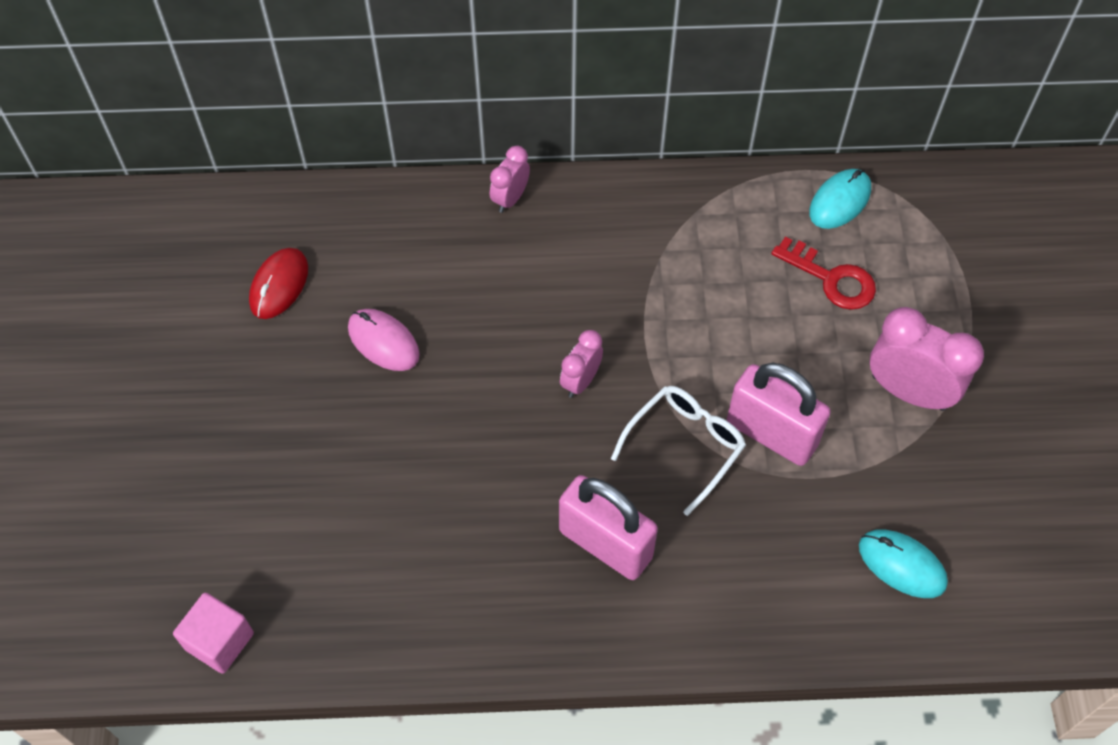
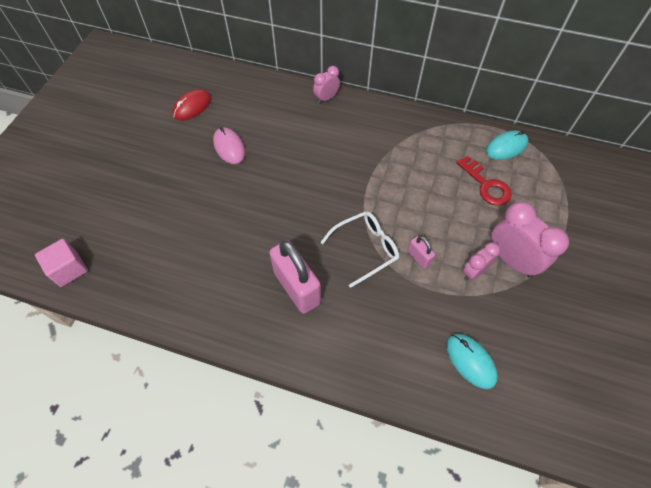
camera: 20 degrees right, 0 degrees up
pink clock [560,330,603,398] -> pink clock moved to [463,242,500,281]
pink padlock [727,362,831,466] -> pink padlock [408,236,435,269], size x0.48

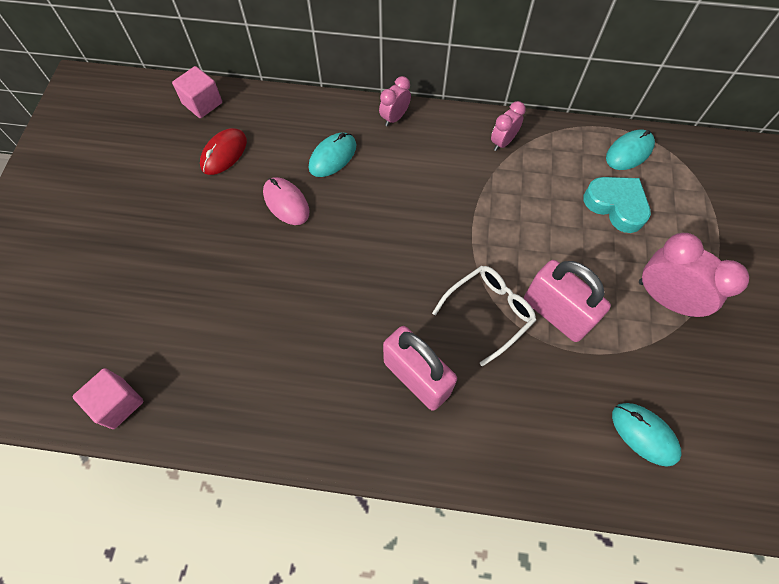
camera: 10 degrees left, 5 degrees up
pink padlock [408,236,435,269] -> pink padlock [524,260,611,342], size x2.10
red key [456,156,512,206] -> turquoise heart [583,177,651,233]
pink clock [463,242,500,281] -> pink clock moved to [491,101,526,151]
none -> pink cube [172,66,222,118]
none -> turquoise mouse [309,133,356,177]

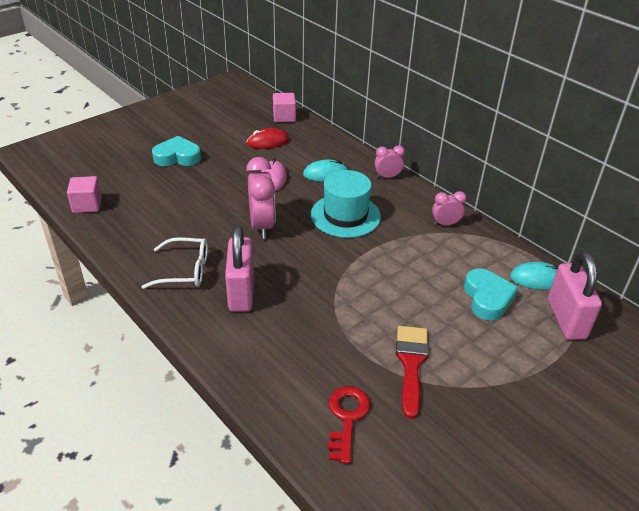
camera: 40 degrees right, 25 degrees down
white glasses [432,266,536,367] -> white glasses moved to [142,237,208,289]
pink padlock [524,260,611,342] -> pink padlock moved to [548,252,602,340]
turquoise mouse [612,403,682,467] -> red key [328,386,370,464]
pink clock [639,233,749,317] -> pink clock moved to [246,157,276,239]
none -> turquoise heart [152,136,201,166]
none -> turquoise hat [311,170,381,238]
none -> red brush [396,326,428,419]

